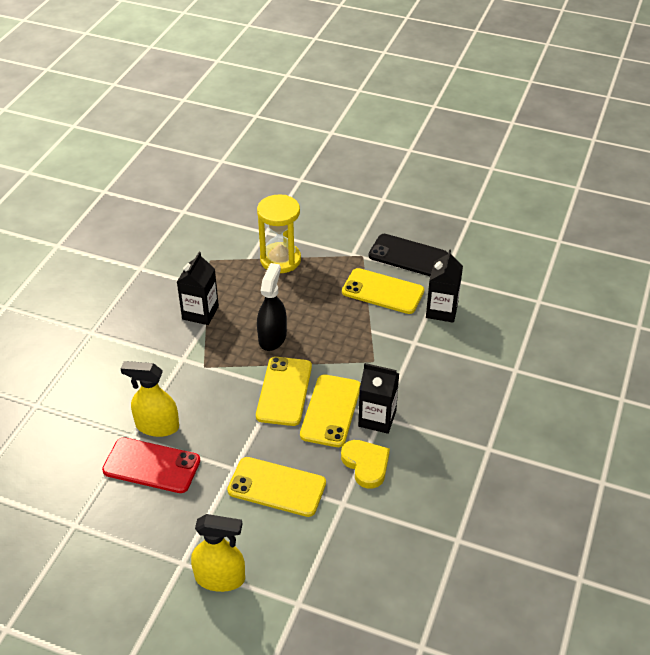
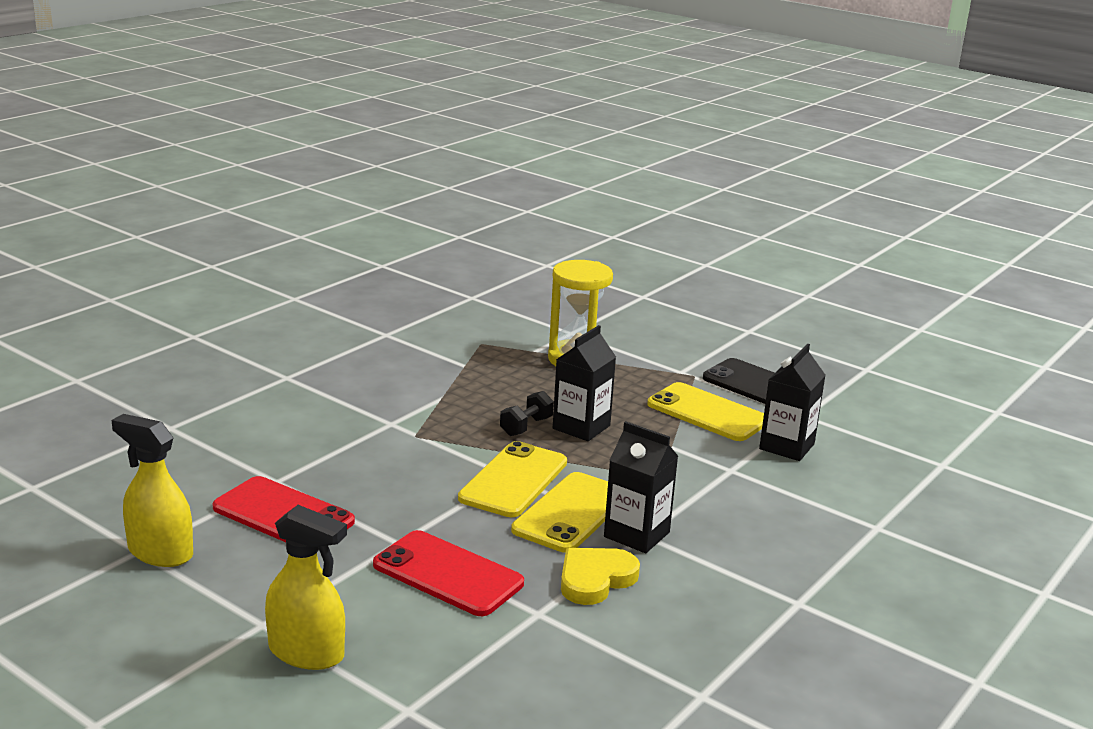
camera: 15 degrees right, 20 degrees down
yellow spray bottle [120,361,179,437] -> yellow spray bottle moved to [112,414,193,567]
black carton [177,252,219,325] -> black carton moved to [553,325,616,441]
yellow phone [227,457,326,517] -> red phone [373,530,524,616]
black spray bottle [257,263,287,351] -> black dumbbell [500,391,554,436]
yellow heart [341,440,390,489] -> yellow heart turned 120 degrees counterclockwise [561,548,640,605]

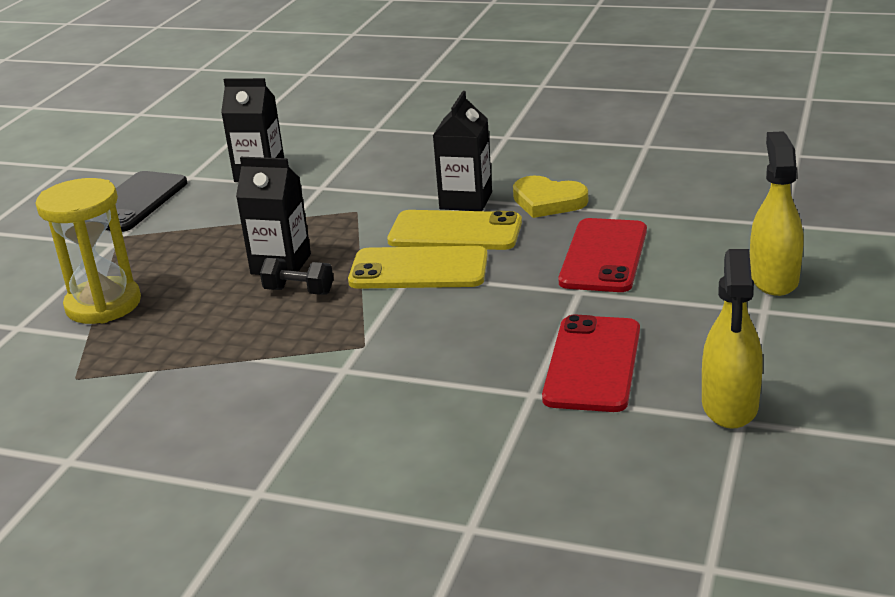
camera: 105 degrees left, 5 degrees up
yellow phone [647,382,764,441] -> none

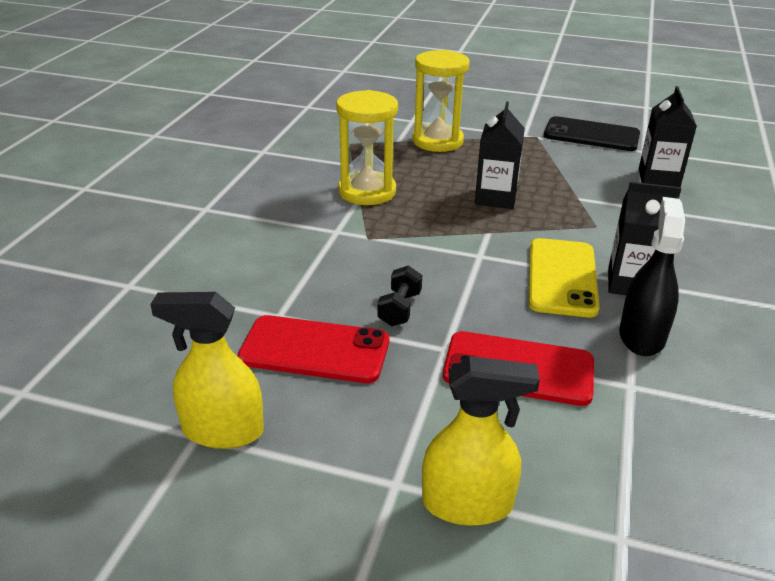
camera: 85 degrees right, 5 degrees up
black dumbbell [260,258,333,295] -> black dumbbell moved to [378,265,422,326]
yellow phone [348,246,488,289] -> none
yellow heart [513,176,588,218] -> black spray bottle [619,197,685,356]
none -> yellow hourglass [336,90,398,205]

